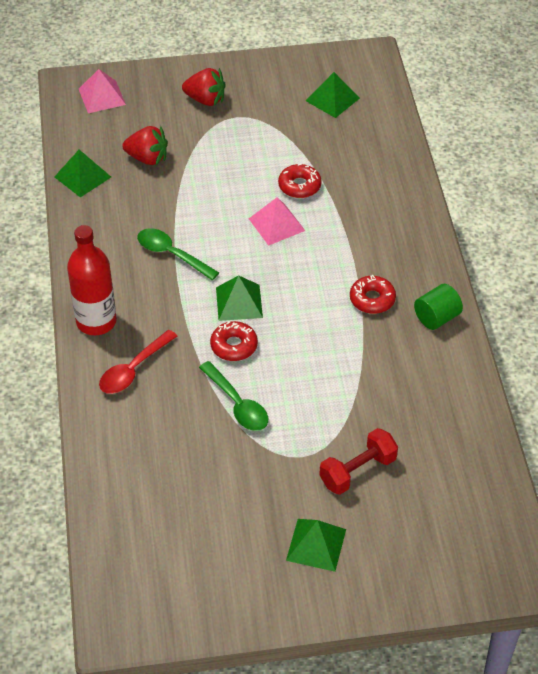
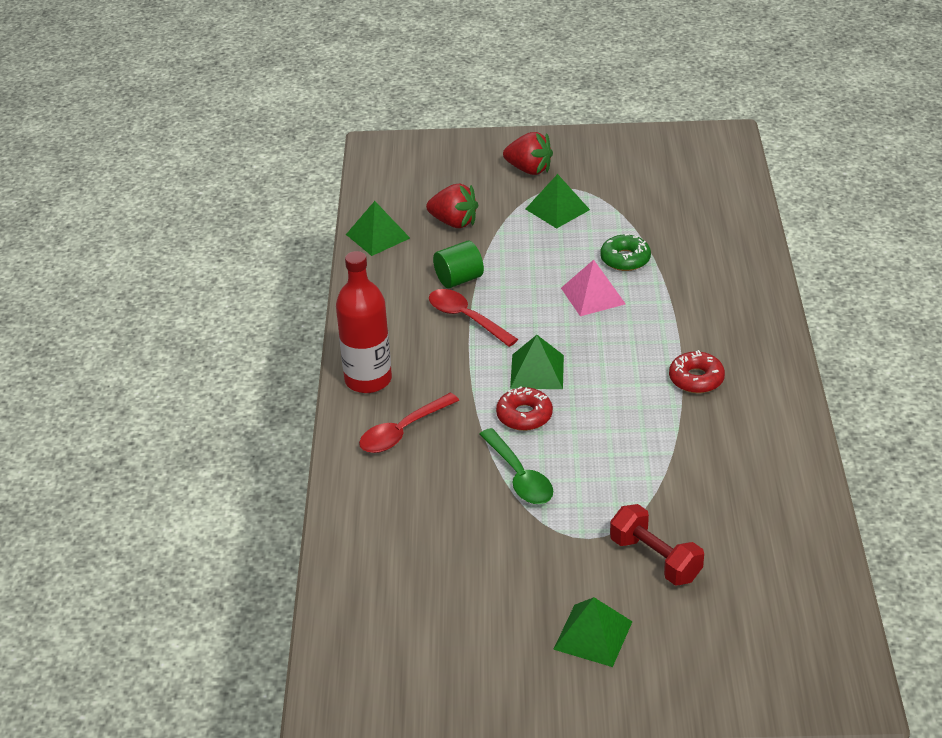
camera: 10 degrees right, 10 degrees down
pink pyramid [79,69,126,113] -> none
green spoon [137,228,219,280] -> red spoon [429,289,518,347]
red donut [278,164,322,198] -> green donut [600,234,651,271]
green pyramid [306,72,360,118] -> green pyramid moved to [526,174,590,229]
red dumbbell [319,428,398,495] -> red dumbbell turned 75 degrees clockwise [610,504,704,586]
green cylinder [414,284,463,330] -> green cylinder moved to [433,241,484,288]

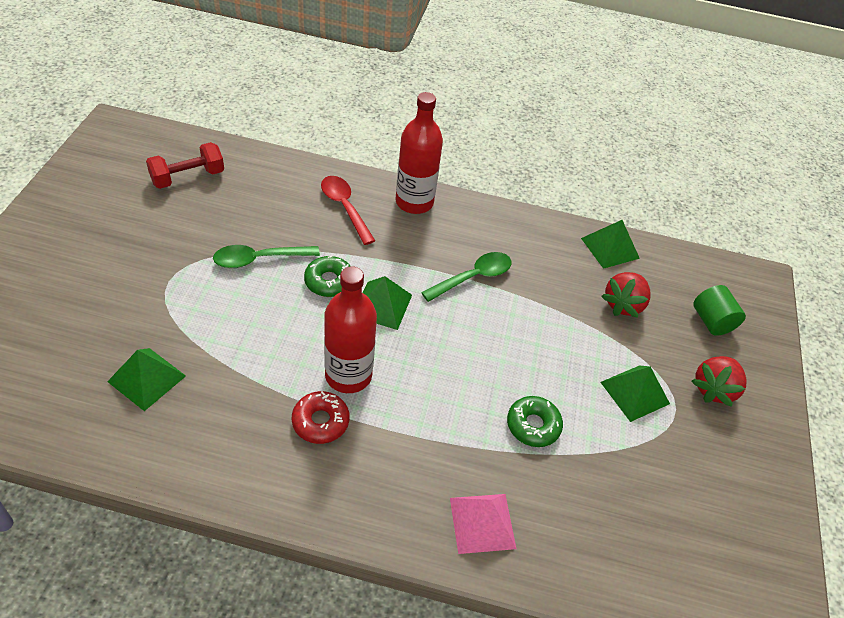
camera: 95 degrees right, 10 degrees up
red spoon [429,289,518,347] -> green spoon [421,252,512,302]
green cylinder [433,241,484,288] -> green cylinder moved to [693,285,746,336]
red donut [496,386,553,431] -> green donut [304,256,351,297]
green pyramid [553,597,633,667] -> green pyramid moved to [107,348,186,411]
pink pyramid [561,260,625,316] -> pink pyramid moved to [450,494,517,554]
red dumbbell [610,504,704,586] -> red dumbbell moved to [146,142,224,189]
none -> red bottle [324,266,377,393]

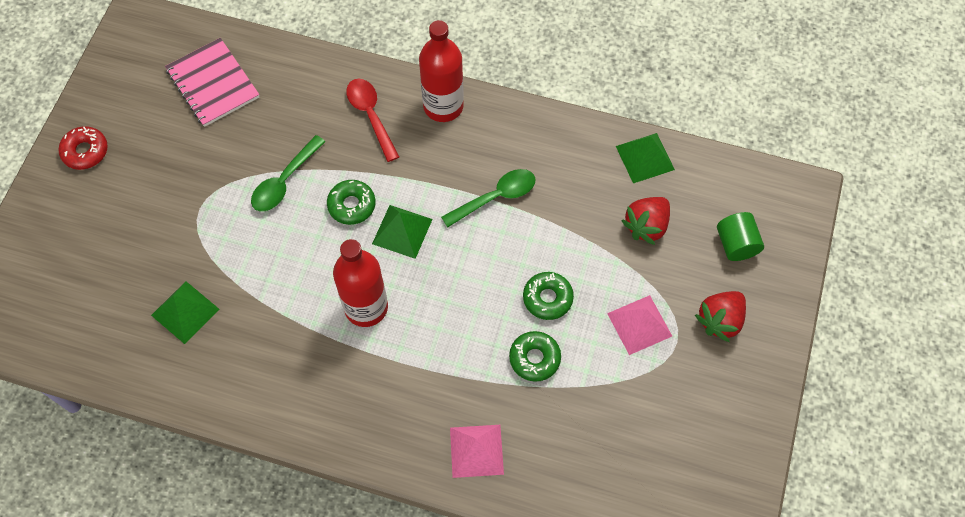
camera: 10 degrees right, 15 degrees up
red dumbbell [146,142,224,189] -> pink notebook [165,38,259,127]
green spoon [213,245,320,268] -> green spoon turned 45 degrees counterclockwise [251,135,325,211]
red donut [292,391,350,444] -> red donut moved to [59,126,108,170]
green pyramid [600,366,670,422] -> pink pyramid [607,295,672,355]
none -> green donut [523,272,574,320]

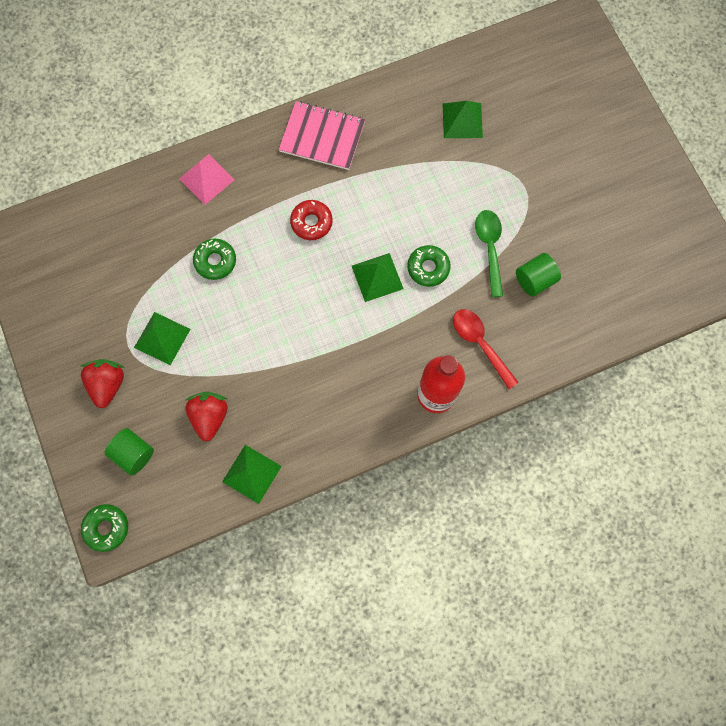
camera: 140 degrees right, 10 degrees up
red donut [59,126,108,170] -> red donut moved to [290,200,333,240]
pink notebook [165,38,259,127] -> pink notebook moved to [279,101,365,170]
red bottle [333,239,388,327] -> none
red spoon [346,79,399,162] -> red spoon turned 150 degrees counterclockwise [453,309,519,389]
green spoon [441,169,535,228] -> none
green donut [523,272,574,320] -> green donut moved to [81,504,128,552]
pink pyramid [607,295,672,355] -> green pyramid [134,312,191,365]
none -> green cylinder [516,253,561,297]

